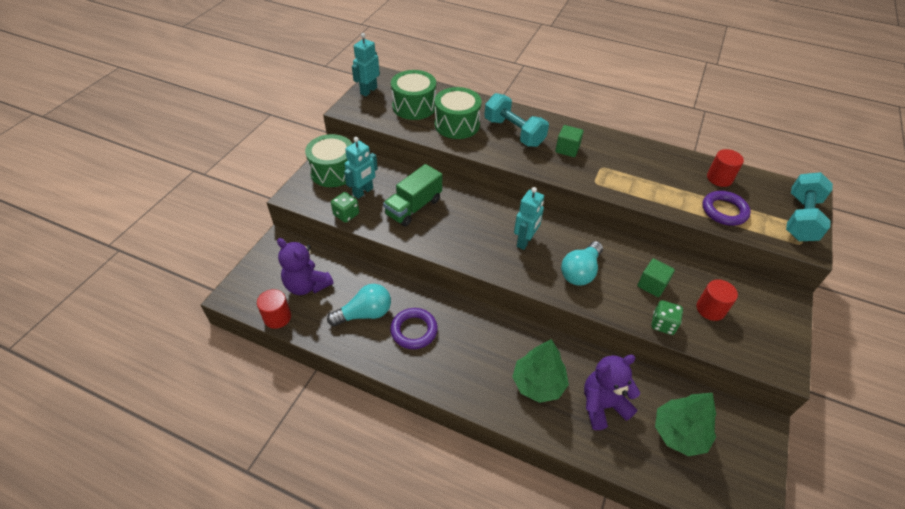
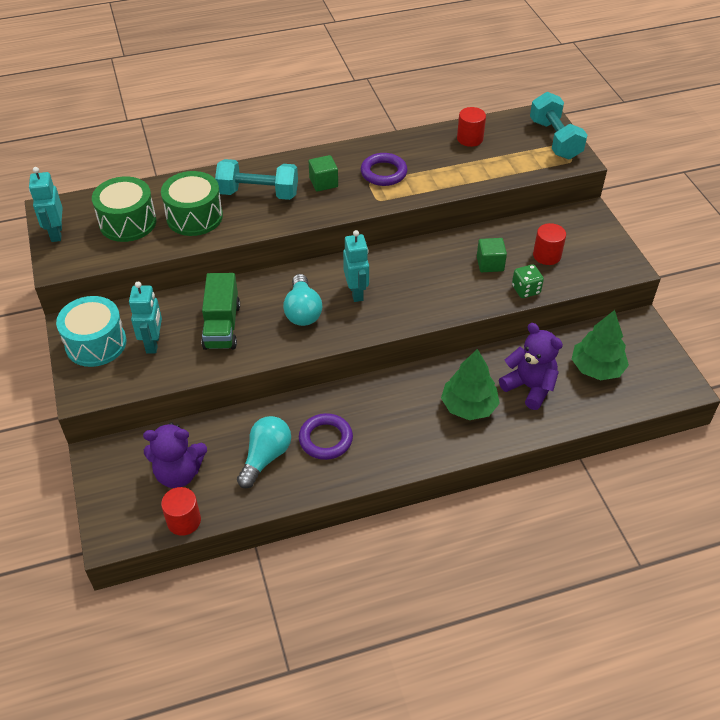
camera: 40 degrees left, 0 degrees up
green drum [305,134,352,187] -> turquoise drum [56,296,127,367]
green dice [331,192,359,223] -> none
turquoise light bulb [561,241,603,286] -> turquoise light bulb moved to [283,274,322,326]
purple teddy bear [584,355,640,430] -> purple teddy bear turned 105 degrees clockwise [499,323,563,410]
purple ring [703,191,751,226] -> purple ring moved to [361,153,408,186]

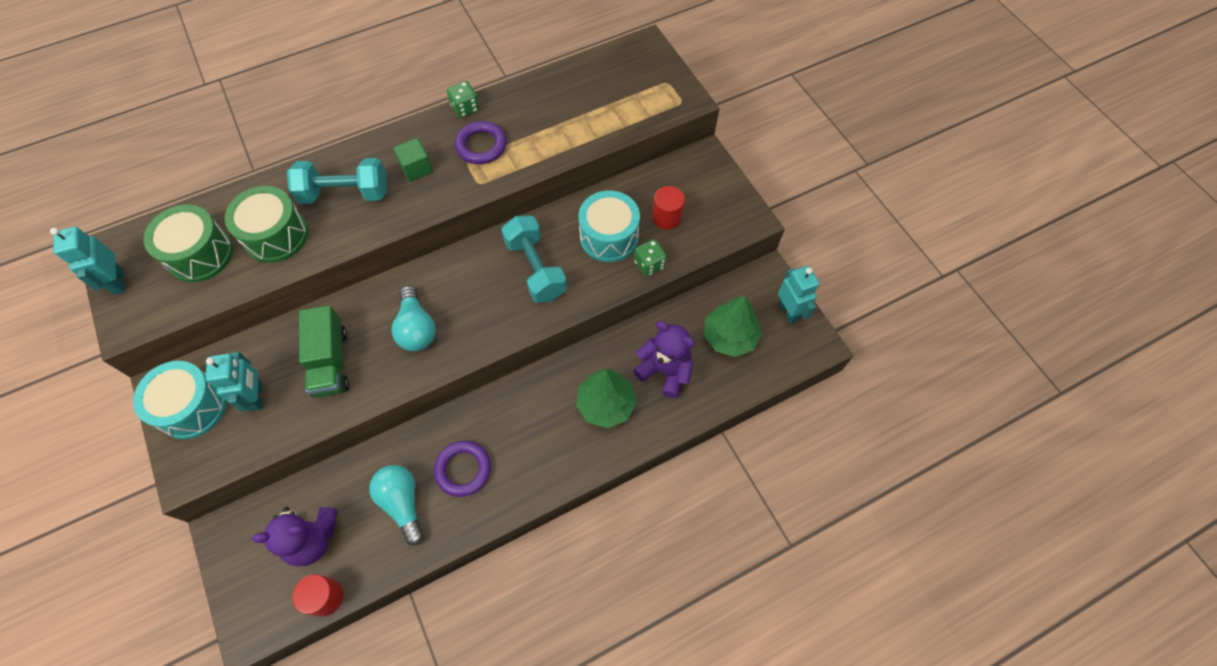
camera: 10 degrees left, 15 degrees up
turquoise light bulb [237,416,291,489] -> turquoise light bulb turned 45 degrees counterclockwise [369,465,424,546]
turquoise robot [343,230,369,302] -> turquoise robot moved to [778,266,820,324]
red cylinder [457,107,486,147] -> none
green cube [477,238,507,272] -> turquoise drum [578,191,640,262]
turquoise dumbbell [530,92,587,160] -> turquoise dumbbell moved to [501,216,567,303]
none -> green dice [447,81,479,118]

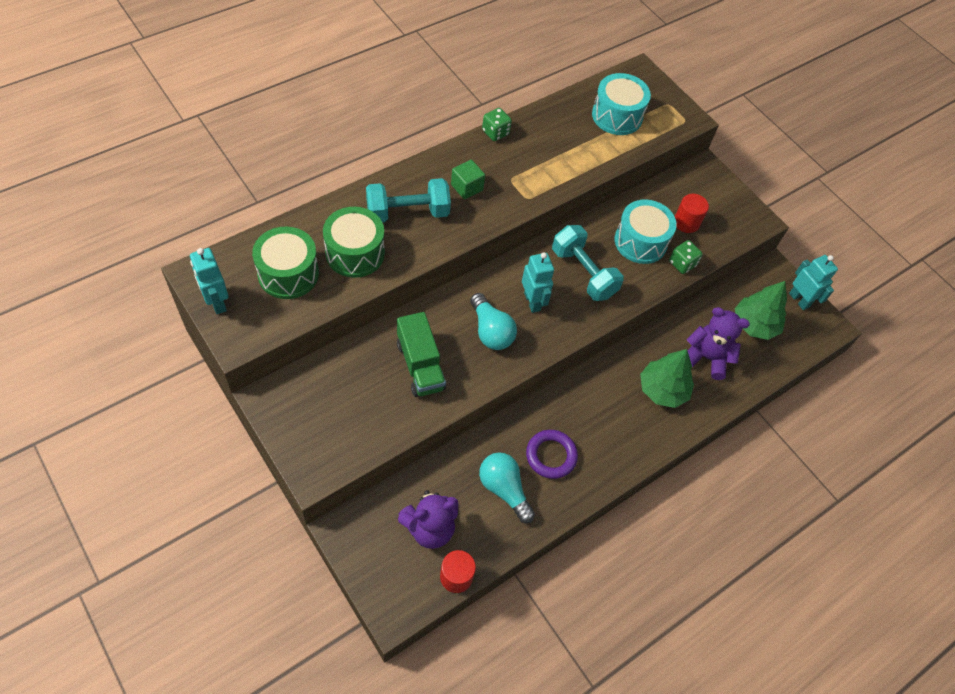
camera: 15 degrees left, 5 degrees down
turquoise drum [133,361,227,439] -> turquoise drum moved to [592,73,651,135]
turquoise robot [205,352,263,411] -> turquoise robot moved to [522,252,554,313]
purple ring [455,121,507,164] -> none

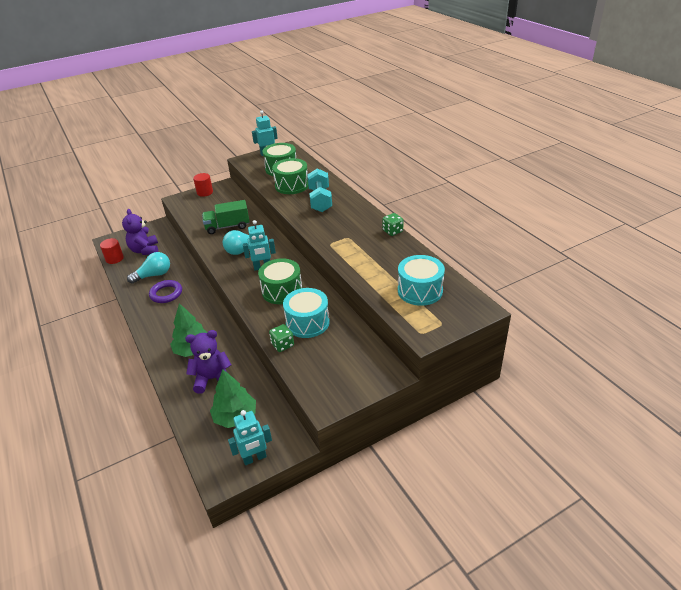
camera: 105 degrees right, 20 degrees down
green cube [451,160,485,199] -> none
turquoise dumbbell [552,225,624,301] -> green drum [258,258,302,304]
red cylinder [675,194,709,233] -> red cylinder moved to [193,173,213,197]
purple teddy bear [687,307,750,380] -> purple teddy bear turned 135 degrees counterclockwise [185,330,231,394]

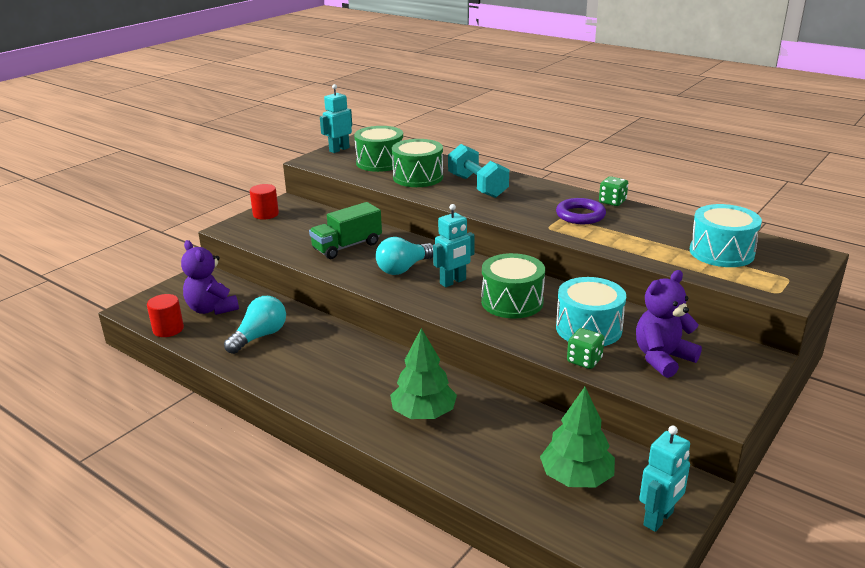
camera: 25 degrees left, 10 degrees down
purple ring [149,280,182,303] -> purple ring moved to [556,198,606,224]
purple teddy bear [185,330,231,394] -> purple teddy bear moved to [636,270,702,378]

